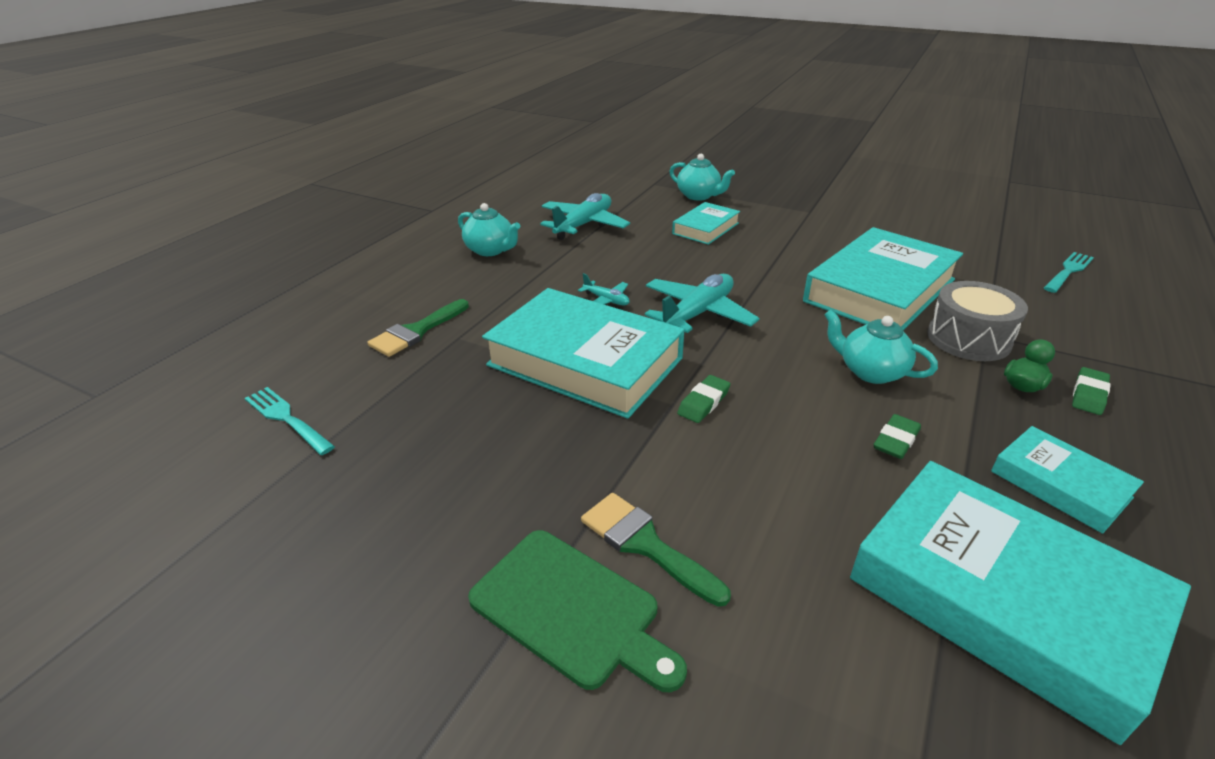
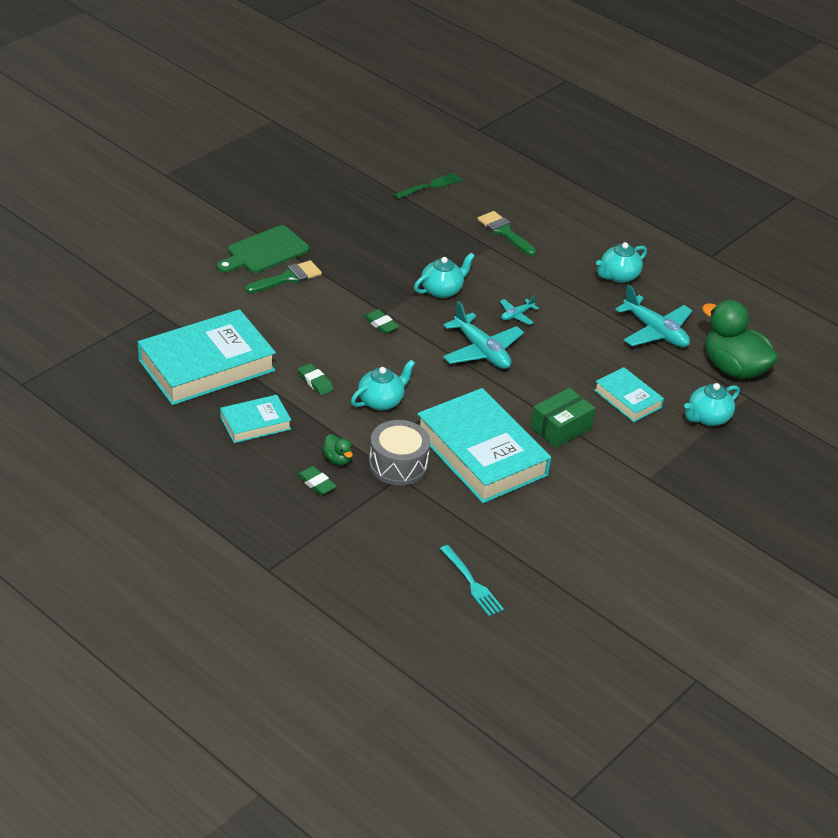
camera: 100 degrees right, 5 degrees up
turquoise fork [245,387,335,455] -> green fork [394,173,462,199]
turquoise book [482,288,685,419] -> turquoise teapot [414,253,475,298]
none -> green box [530,388,595,448]
none -> green duck [702,300,778,379]

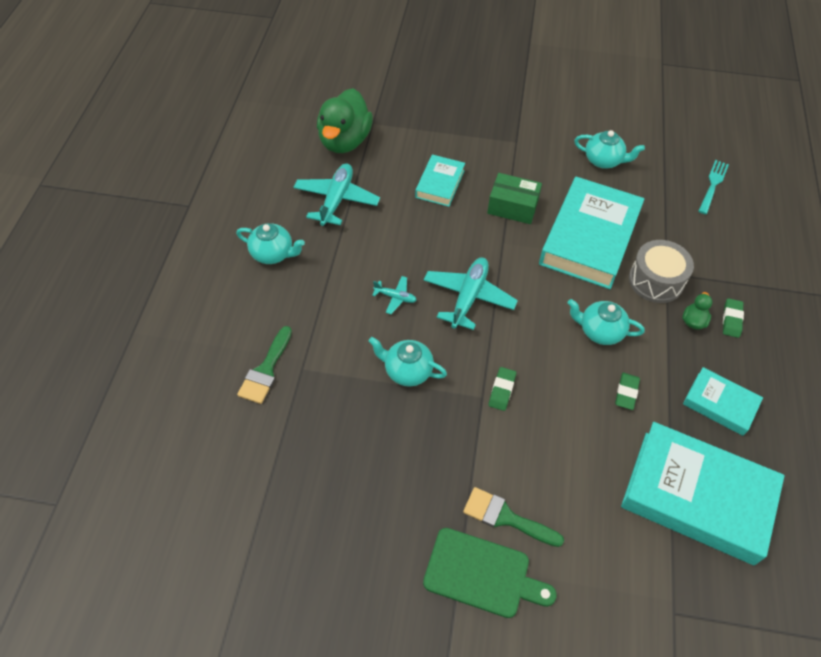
camera: 120 degrees left, 15 degrees up
green fork [394,173,462,199] -> none
turquoise teapot [684,383,740,426] -> turquoise teapot moved to [574,130,645,168]

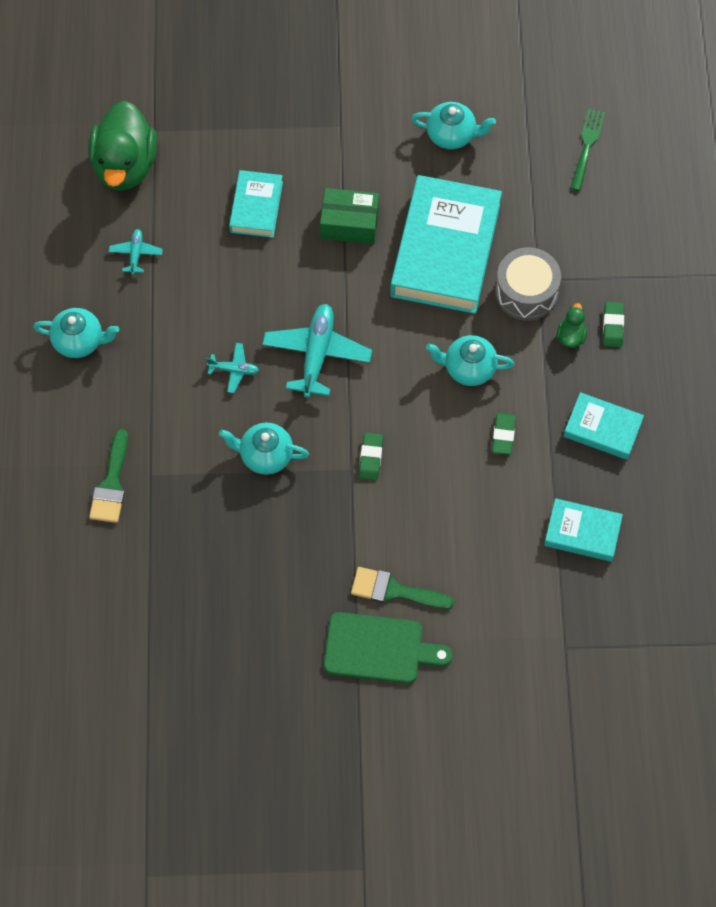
camera: 10 degrees left, 10 degrees up
turquoise plane [293,163,380,227] -> turquoise plane [109,229,163,275], size x0.50
turquoise book [621,422,785,565] -> turquoise book [544,498,623,562], size x0.51
turquoise fork [699,160,729,214] -> green fork [570,109,605,191]

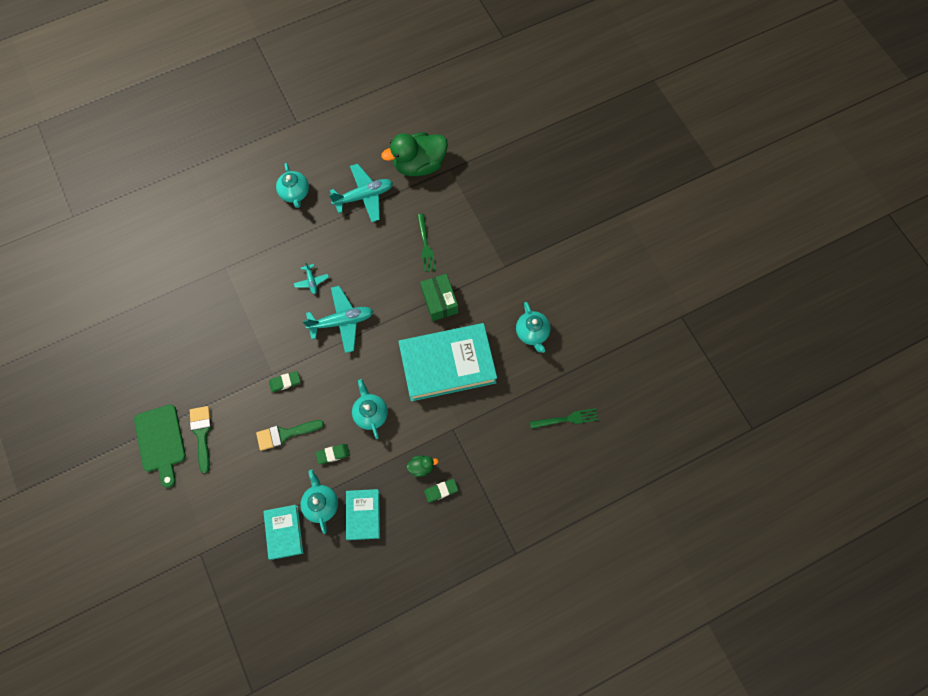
camera: 65 degrees right, 5 degrees up
green brush [89,429,128,523] -> green brush moved to [256,420,324,451]
turquoise plane [109,229,163,275] -> turquoise plane [329,164,393,222], size x1.99
turquoise teapot [219,423,309,475] -> turquoise teapot moved to [300,470,338,534]
turquoise book [229,170,283,238] -> green fork [417,214,436,272]
grey drum [495,247,561,321] -> none

